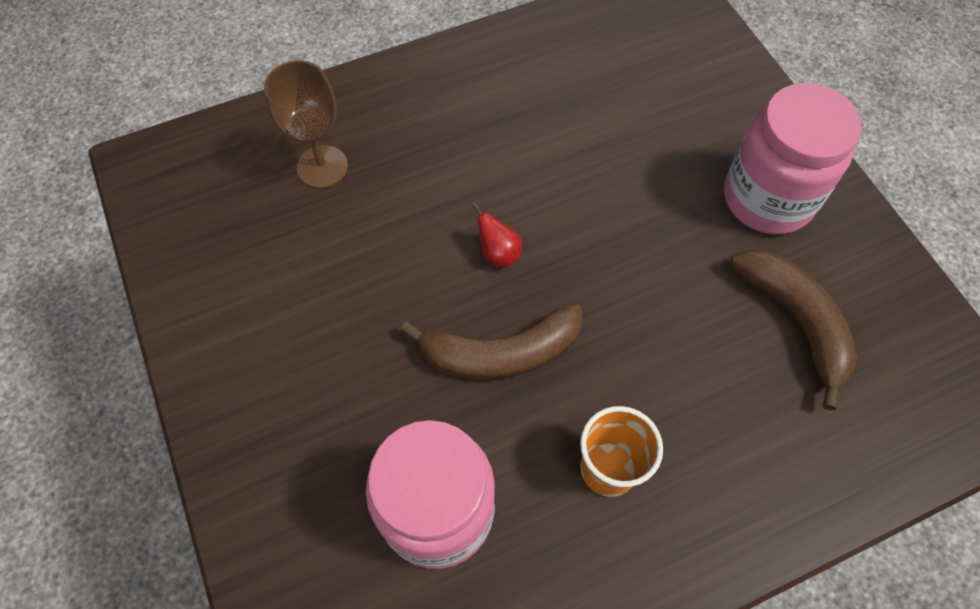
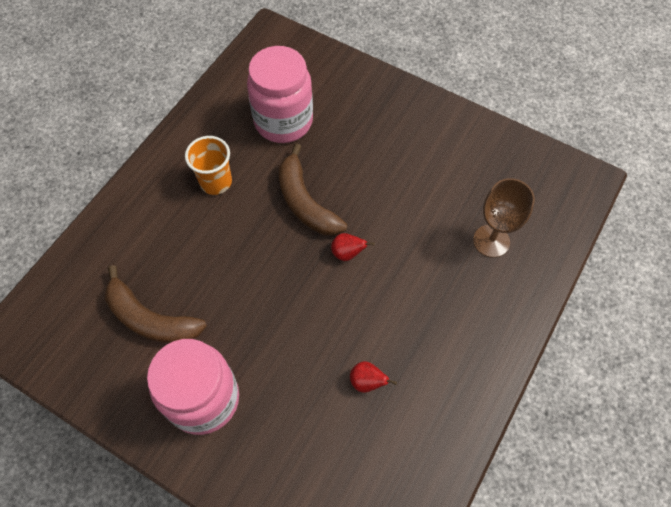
camera: 145 degrees right, 0 degrees up
brown banana [400,303,583,380] -> brown banana turned 75 degrees counterclockwise [279,143,347,235]
none -> red pear [350,361,397,393]

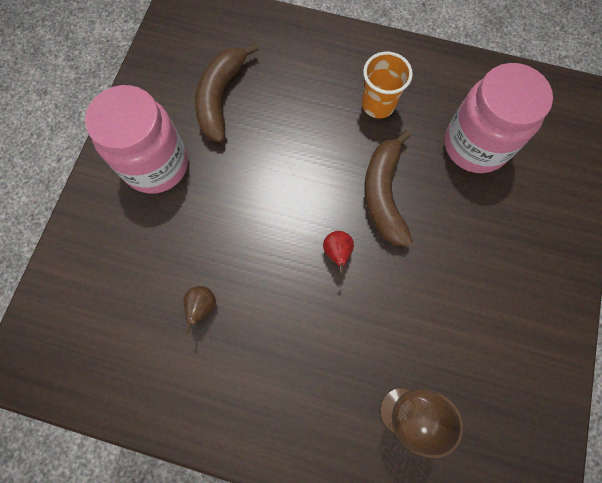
camera: 75 degrees right, 10 degrees up
brown banana [279,143,347,235] -> brown banana turned 45 degrees counterclockwise [364,130,413,247]
red pear [350,361,397,393] -> brown pear [183,286,216,334]

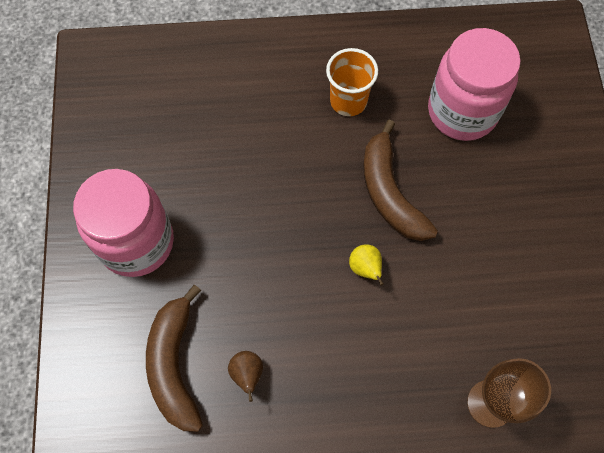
camera: 20 degrees left, 5 degrees down
brown banana [195,43,259,143] -> brown banana moved to [146,285,203,432]
red pear [323,231,354,273] -> yellow pear [349,244,384,286]

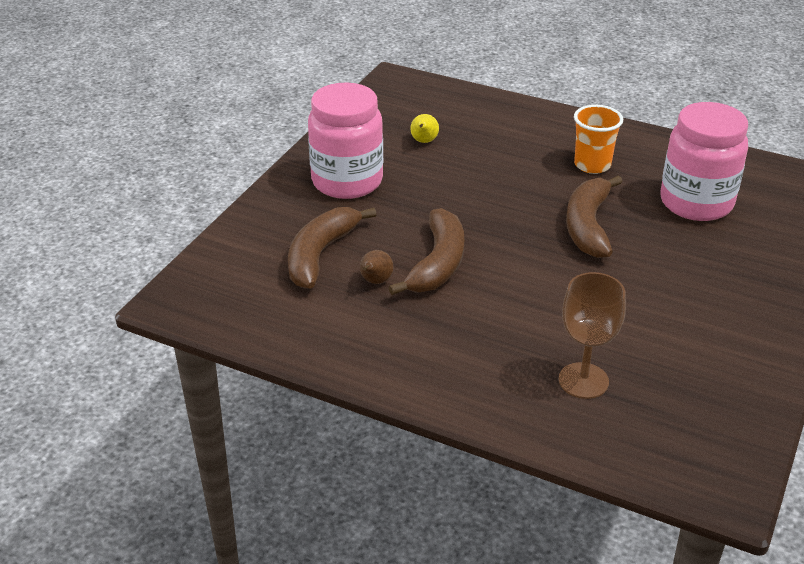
camera: 30 degrees right, 30 degrees down
yellow pear [349,244,384,286] -> yellow pear moved to [410,114,439,143]
none -> brown banana [388,208,464,295]

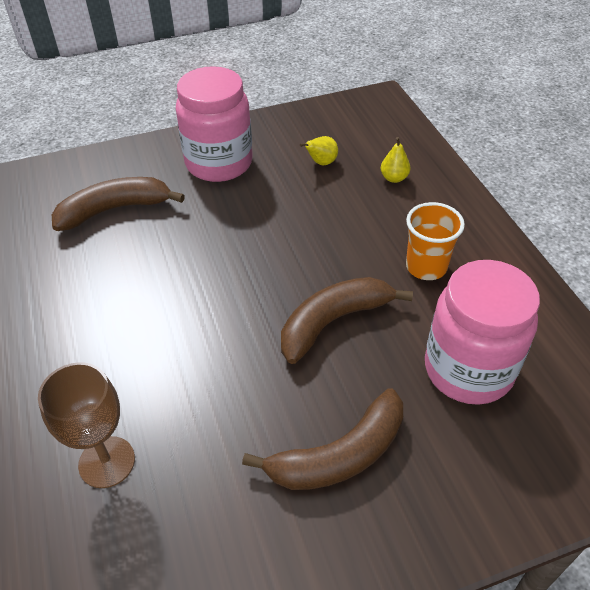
camera: 45 degrees right, 10 degrees up
brown pear [360,250,394,284] -> none
brown banana [388,208,464,295] -> brown banana moved to [242,388,403,490]
none -> yellow pear [381,137,410,183]

